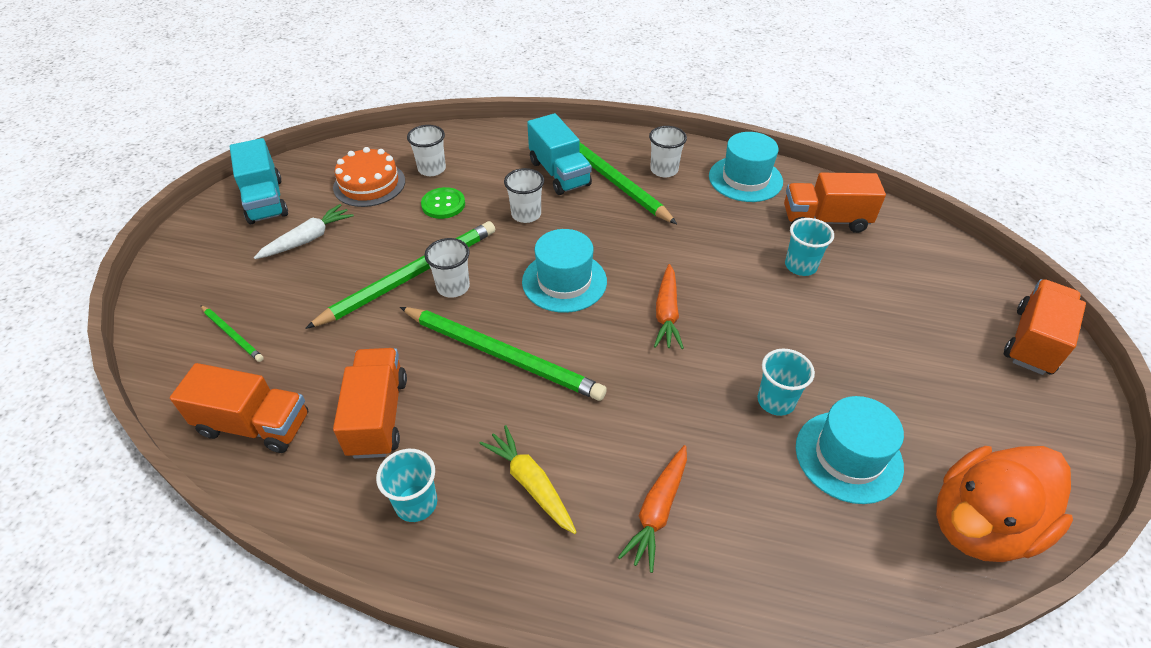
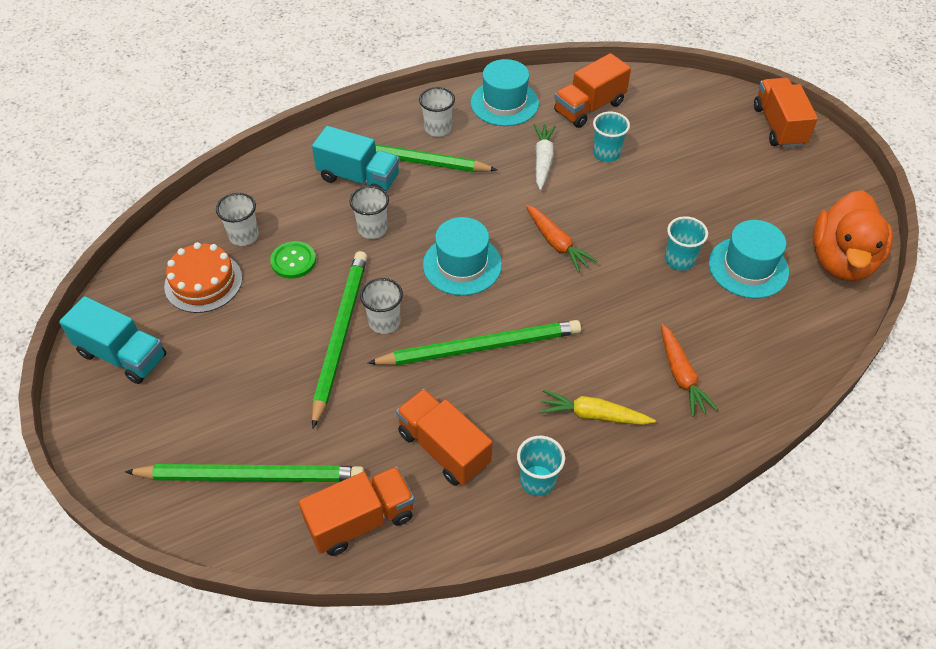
camera: 40 degrees left, 5 degrees up
green pencil [201,305,264,362] -> green pencil [125,464,364,482], size x2.12
white carrot [254,204,354,259] -> white carrot moved to [534,124,556,190]

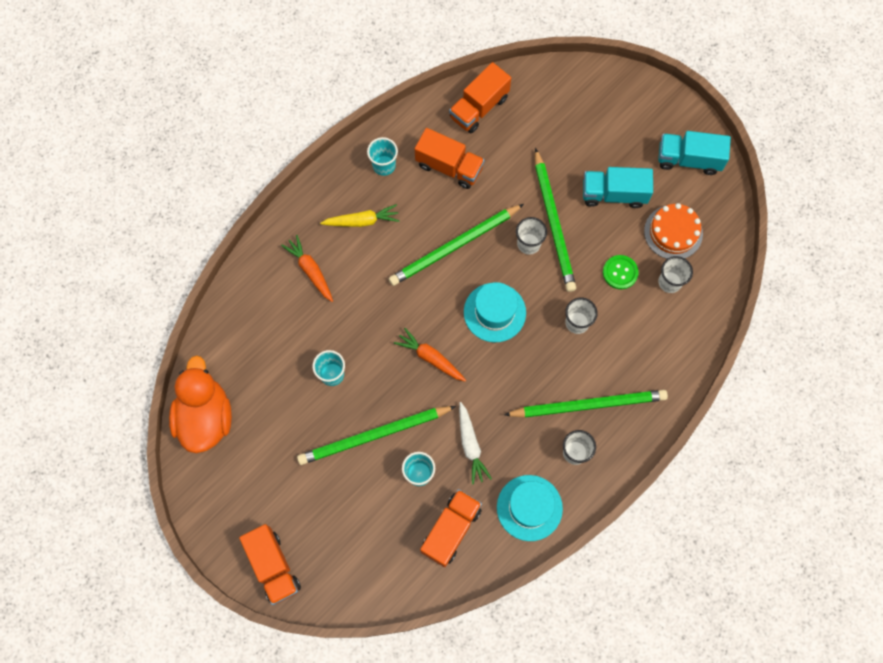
camera: 160 degrees right, 20 degrees up
green pencil [125,464,364,482] -> green pencil moved to [297,406,456,465]
turquoise truck [312,126,400,191] -> turquoise truck moved to [583,167,653,208]
turquoise hat [709,220,789,298] -> none

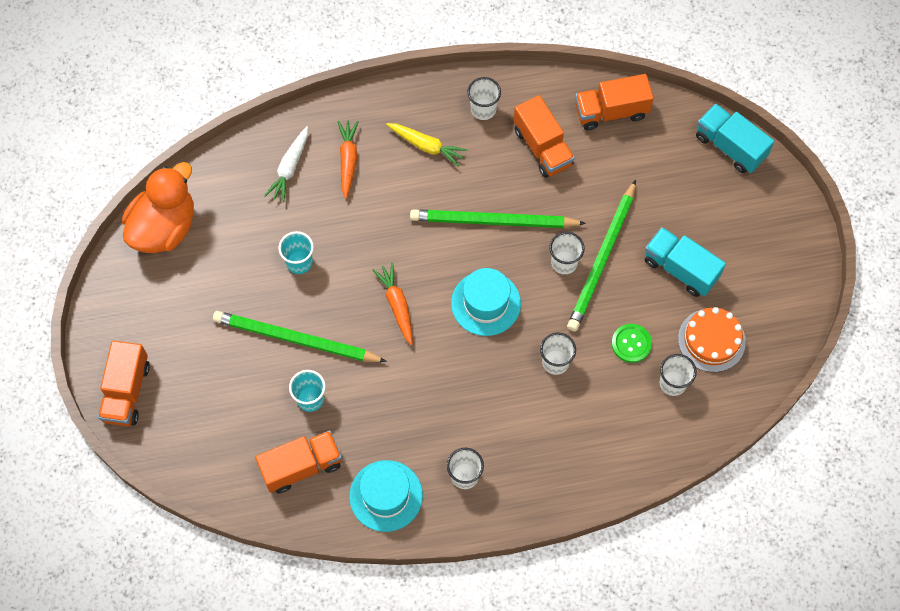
camera: 35 degrees right, 5 degrees down
turquoise cup [367,137,398,176] -> white cup [467,77,501,120]
white carrot [459,402,492,485] -> white carrot moved to [264,126,308,203]
green pencil [504,390,668,418] -> none
turquoise truck [658,131,731,175] -> turquoise truck moved to [696,104,774,173]

